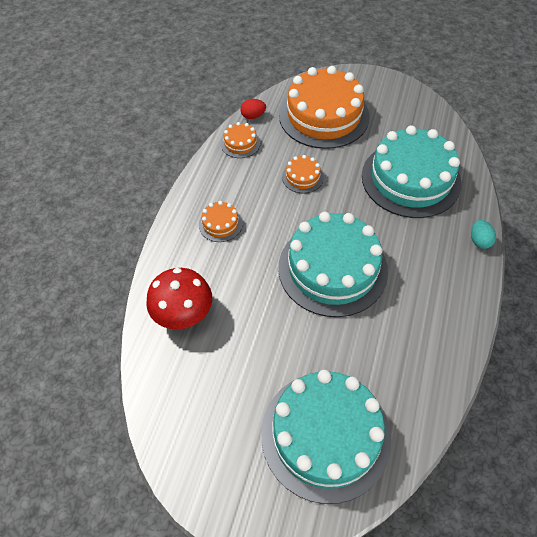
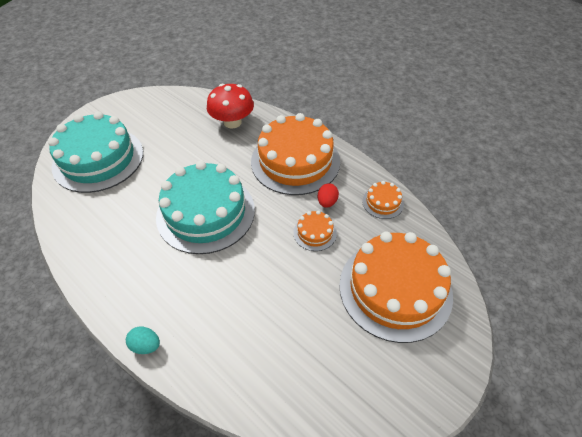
camera: 115 degrees right, 5 degrees down
orange cake [199,201,243,242] -> orange cake [251,113,340,195], size x2.35
red egg [240,99,266,119] -> red egg moved to [318,183,339,208]
turquoise cake [362,125,461,218] -> none

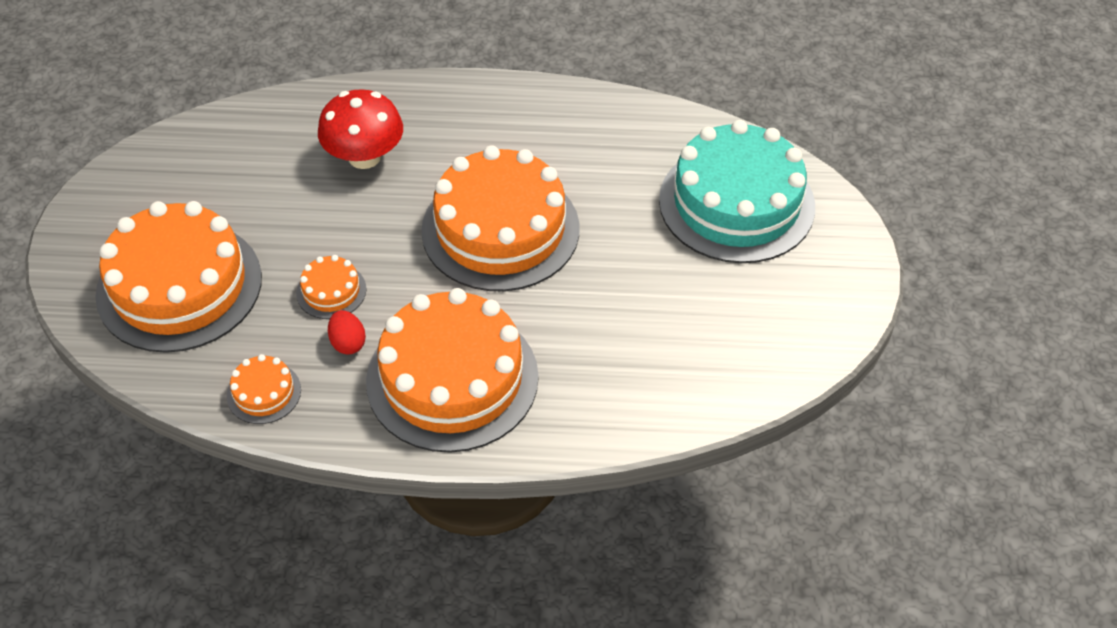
camera: 140 degrees right, 0 degrees up
turquoise egg [126,327,160,354] -> none
turquoise cake [156,161,255,254] -> orange cake [421,145,579,291]
red mushroom [207,84,254,129] -> red mushroom moved to [318,89,403,169]

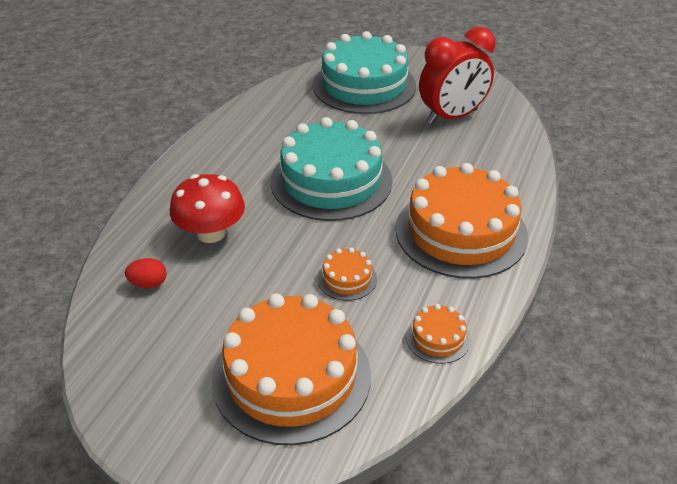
camera: 70 degrees left, 10 degrees down
red egg [328,310,366,355] -> red egg moved to [125,258,167,288]
orange cake [421,145,579,291] -> turquoise cake [271,117,392,221]
none -> red clock [419,27,495,125]

